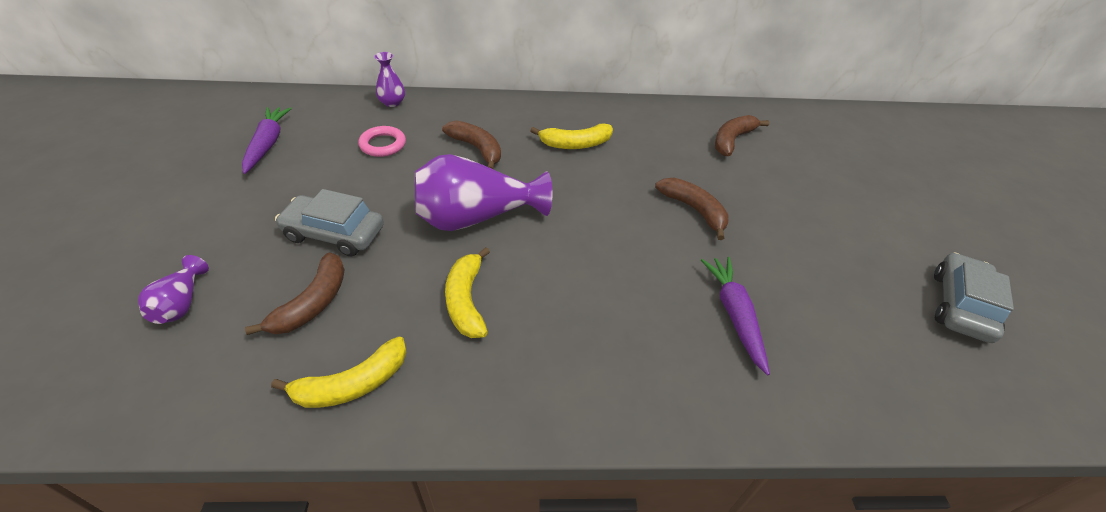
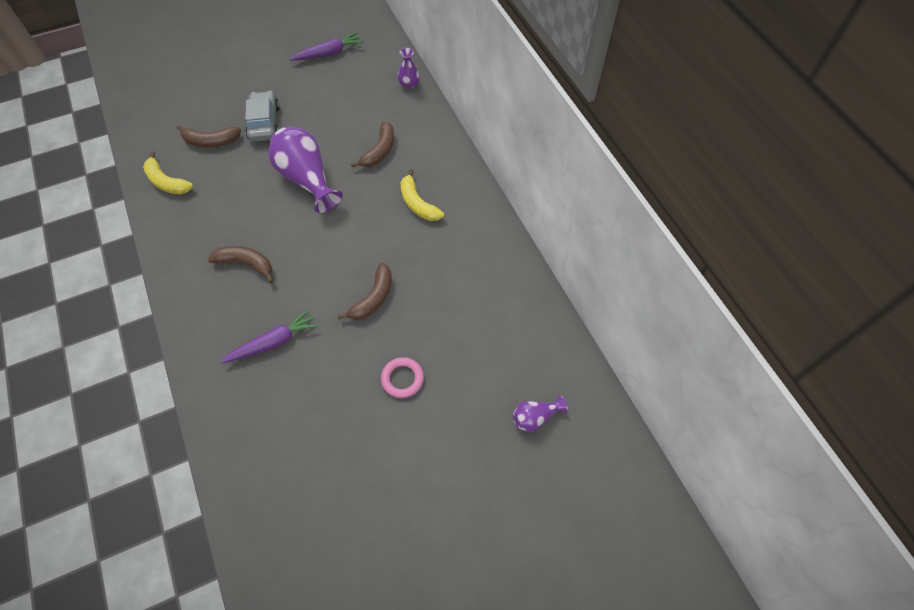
camera: 70 degrees right, 15 degrees up
purple vase [138,255,209,324] -> purple vase moved to [513,395,568,432]
pink ring [358,126,406,157] -> pink ring moved to [381,357,424,398]
yellow banana [445,247,490,338] -> none
brown banana [715,115,769,156] -> brown banana moved to [208,246,274,284]
grey car [934,252,1014,343] -> none

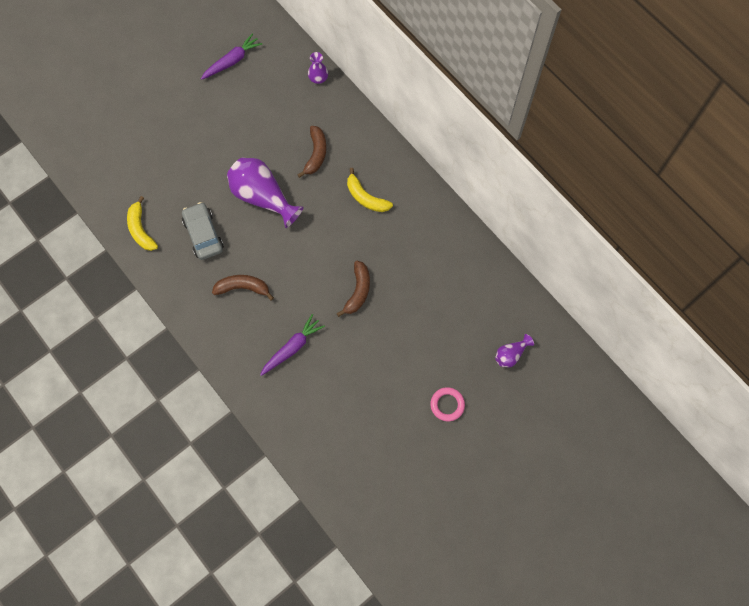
camera: 15 degrees left, 10 degrees up
yellow banana [143,151,193,194] -> yellow banana turned 45 degrees clockwise [127,196,158,251]
brown banana [177,125,241,147] -> none
grey car [245,91,280,142] -> grey car moved to [182,202,224,260]
pink ring [381,357,424,398] -> pink ring moved to [430,387,465,421]

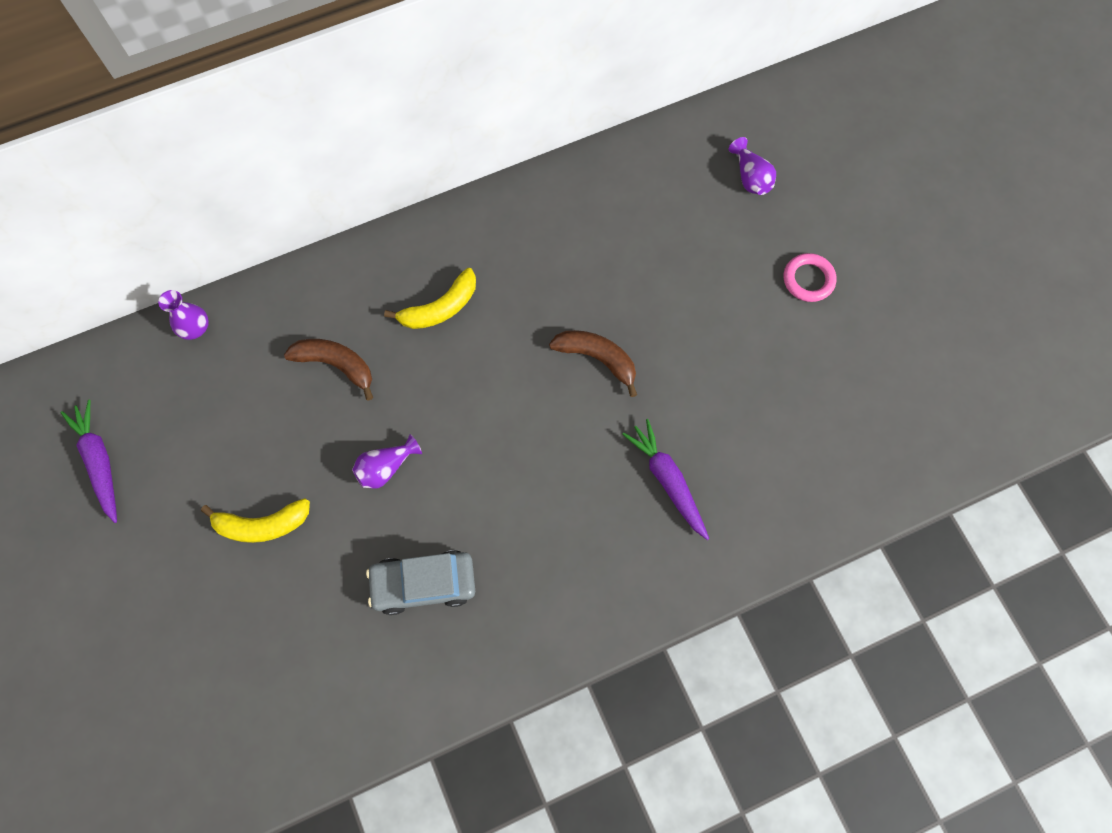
camera: 75 degrees left, 0 degrees up
yellow banana [127,196,158,251] -> yellow banana moved to [201,498,310,543]
brown banana [212,275,274,301] -> none
purple vase [227,158,304,228] -> purple vase [352,434,422,489], size x0.49

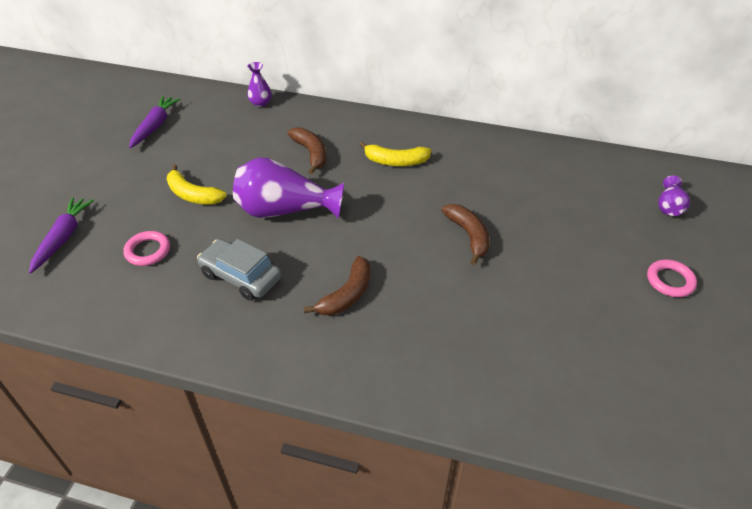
camera: 40 degrees right, 25 degrees down
purple vase [352,434,422,489] -> purple vase [233,158,344,219], size x2.05
purple carrot [622,419,709,540] -> purple carrot moved to [29,197,94,274]
none -> pink ring [124,231,170,266]
none -> brown banana [304,256,370,315]

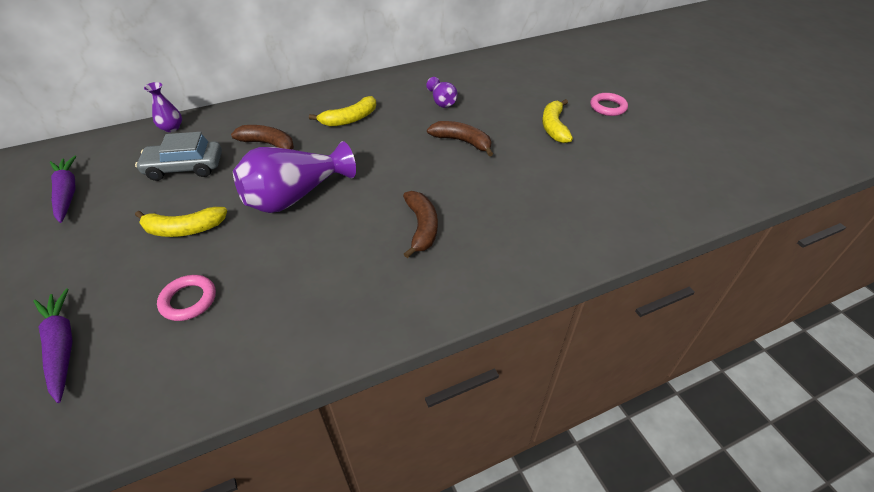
camera: 40 degrees left, 0 degrees up
grey car [197,239,281,301] -> grey car moved to [135,132,222,181]
purple vase [658,175,690,216] -> purple vase moved to [426,77,458,108]
none -> yellow banana [542,99,573,143]

